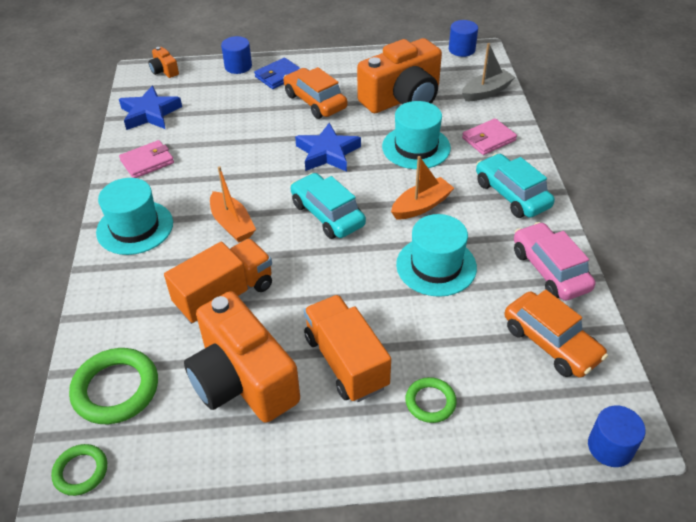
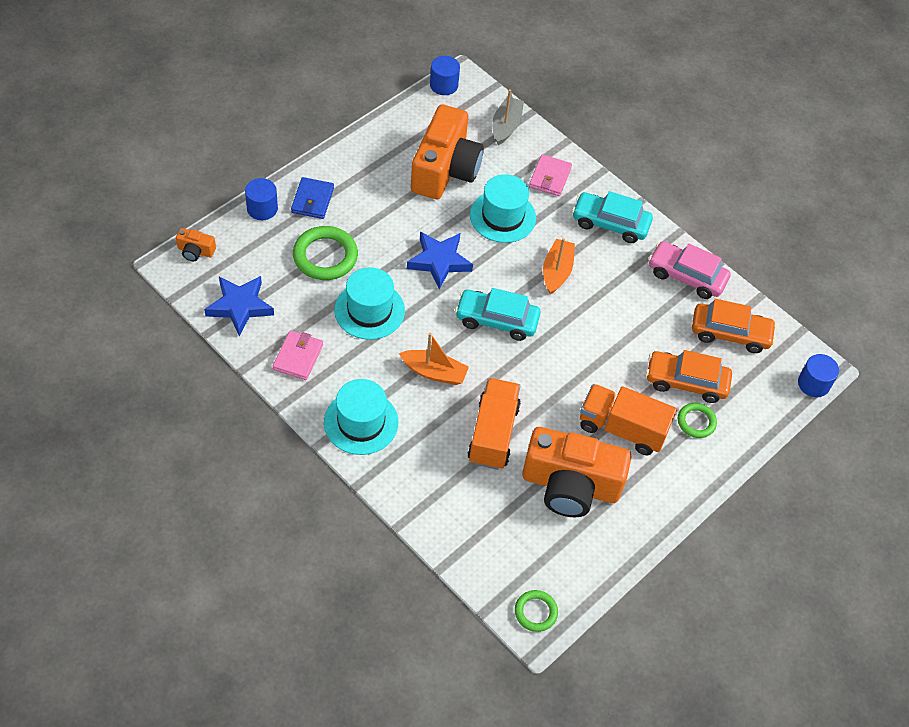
camera: 45 degrees left, 10 degrees up
green ring [69,348,158,424] -> green ring moved to [293,226,358,280]
orange car [284,67,347,119] -> orange car moved to [646,350,732,403]
turquoise hat [396,214,477,297] -> turquoise hat moved to [334,267,405,340]

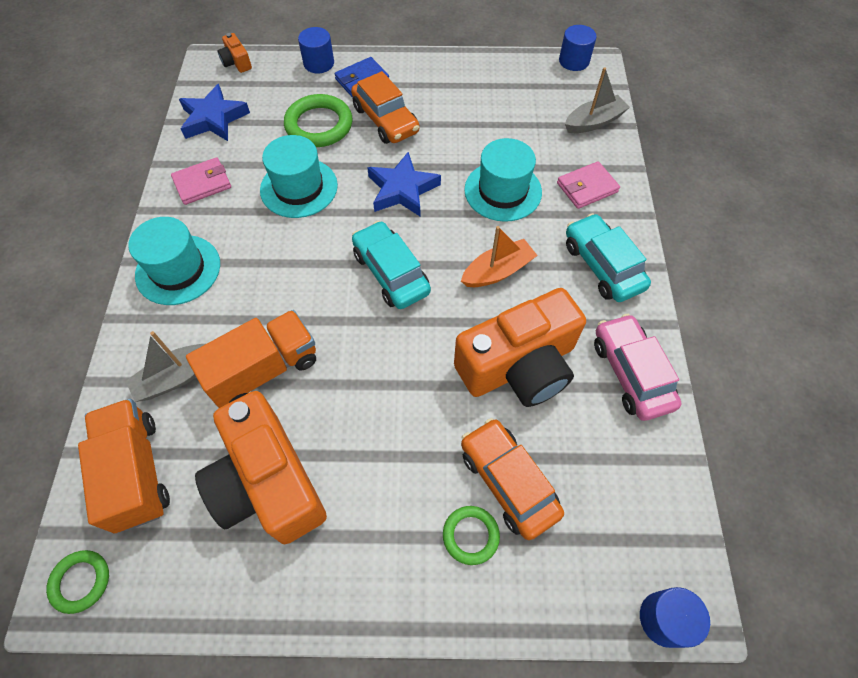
camera: 50 degrees right, 5 degrees up
orange boat [399,333,469,385] -> none
orange camera [411,104,484,199] -> orange camera moved to [454,288,586,407]
orange truck [580,384,677,455] -> orange truck moved to [78,399,170,533]
orange car [692,299,777,353] -> orange car moved to [351,71,419,144]
none -> grey boat [125,331,205,402]

